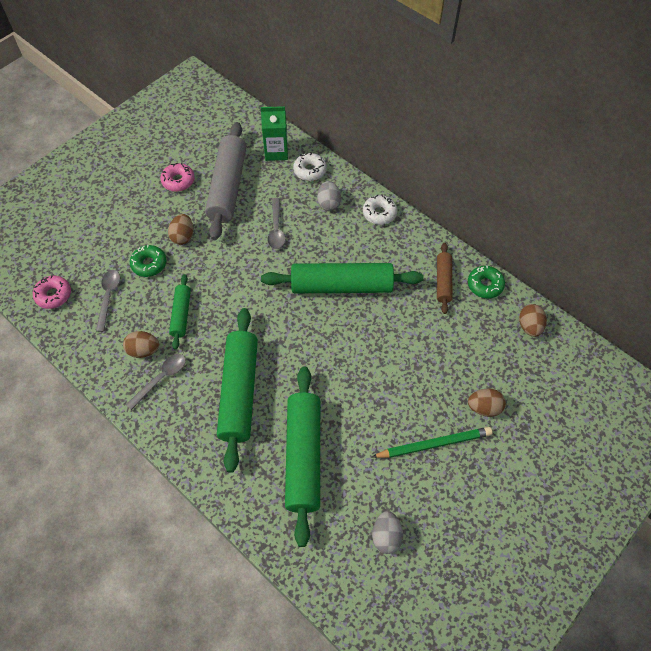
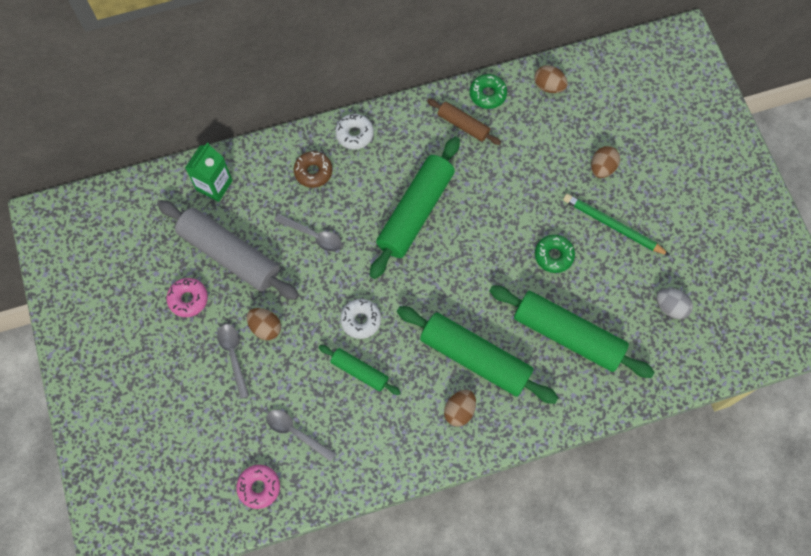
camera: 60 degrees left, 10 degrees up
brown egg [123,331,159,358] -> brown egg moved to [444,390,476,427]
grey spoon [126,354,186,410] -> grey spoon moved to [217,324,249,399]
green donut [130,245,167,277] -> green donut moved to [535,235,575,273]
white donut [293,152,327,181] -> white donut moved to [340,299,381,339]
grey egg [317,181,341,211] -> brown donut [294,151,332,188]
green pencil [372,427,492,458] -> green pencil turned 75 degrees counterclockwise [563,194,670,256]

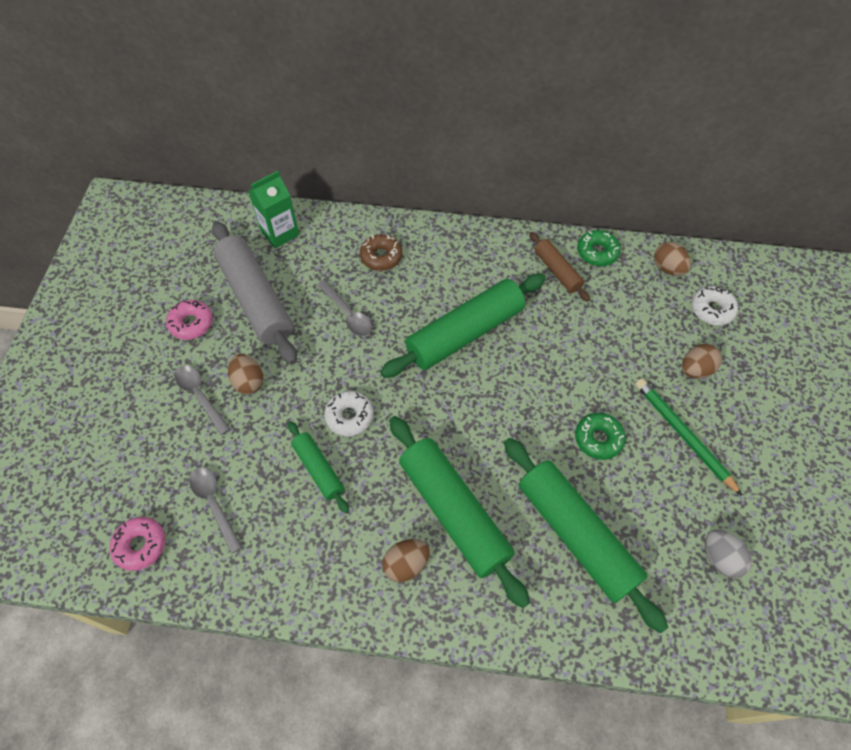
camera: 25 degrees right, 10 degrees down
grey spoon [217,324,249,399] -> grey spoon turned 45 degrees counterclockwise [175,365,230,435]
white donut [335,114,374,149] -> white donut moved to [691,286,738,325]

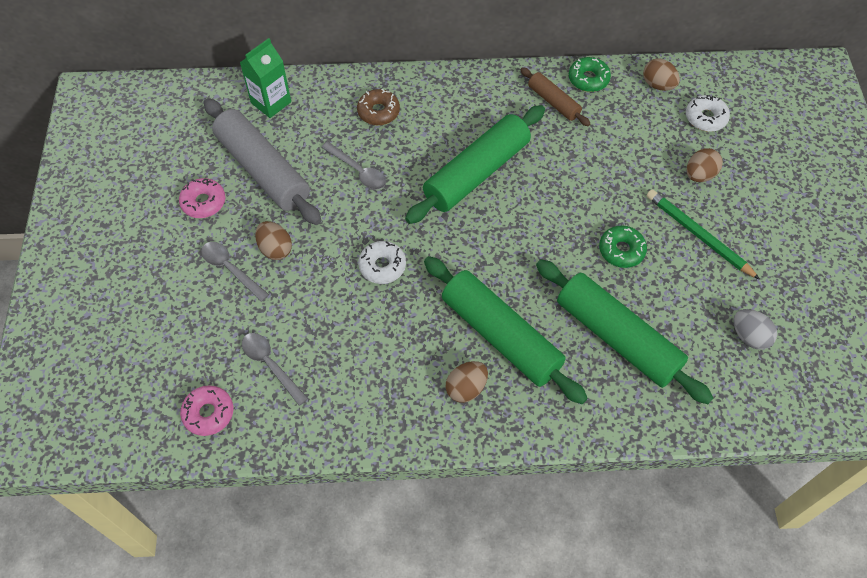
camera: 10 degrees left, 0 degrees up
green rolling pin [288,421,349,513] -> none

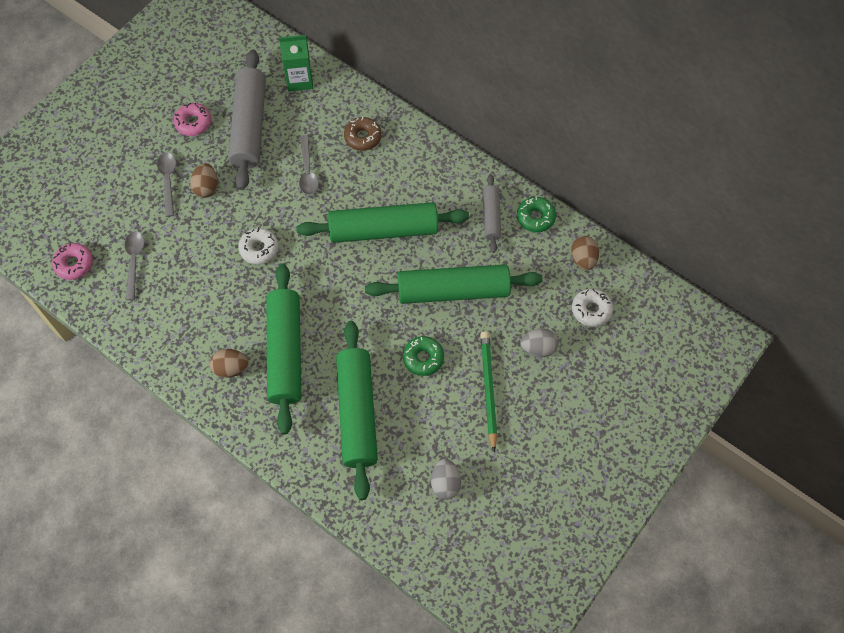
camera: 40 degrees right, 5 degrees up
brown rolling pin [520,67,591,126] -> grey rolling pin [483,174,501,253]
brown egg [687,148,723,182] -> grey egg [520,329,559,357]
none -> green rolling pin [365,264,543,304]

